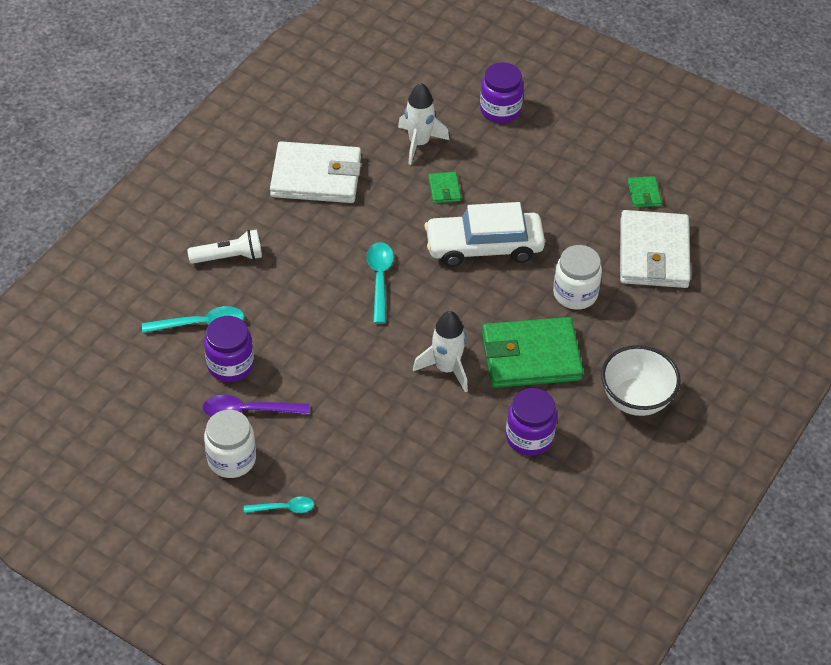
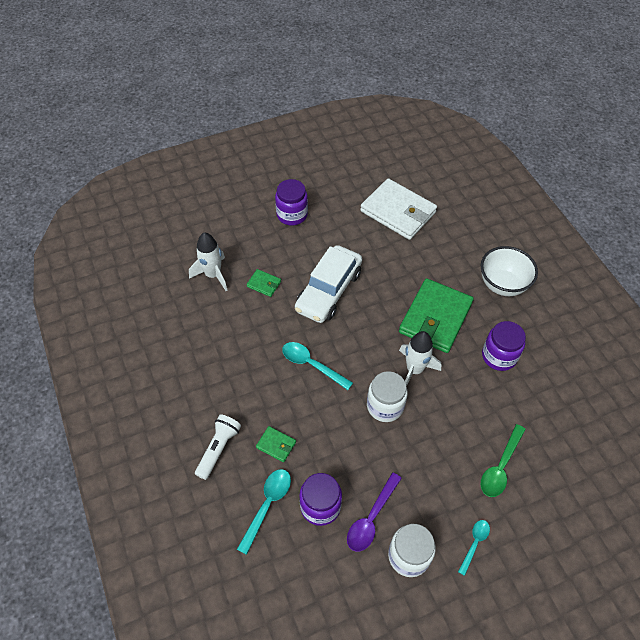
camera: 55 degrees left, 5 degrees up
white wallet [270,141,361,203] -> none
purple jar [480,62,524,123] -> purple jar moved to [275,179,308,225]
white jar [553,245,602,310] -> white jar moved to [367,371,408,422]
green wallet [628,176,662,208] -> green wallet moved to [256,426,296,462]
none -> green spoon [481,424,526,497]

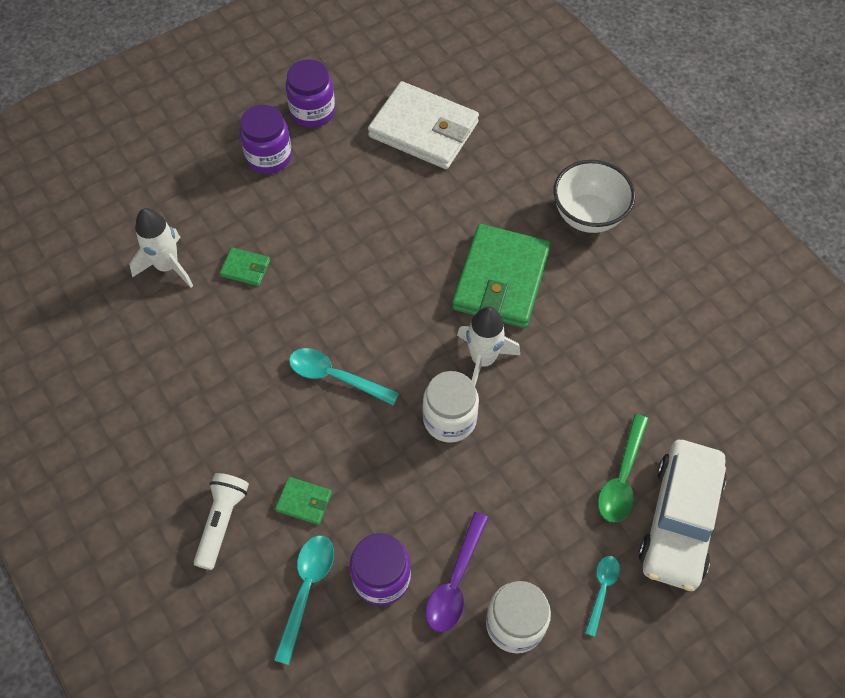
camera: 10 degrees left, 5 degrees up
white car [295,245,362,323] -> white car moved to [639,440,726,591]
purple jar [482,321,526,371] -> purple jar moved to [286,59,335,128]

